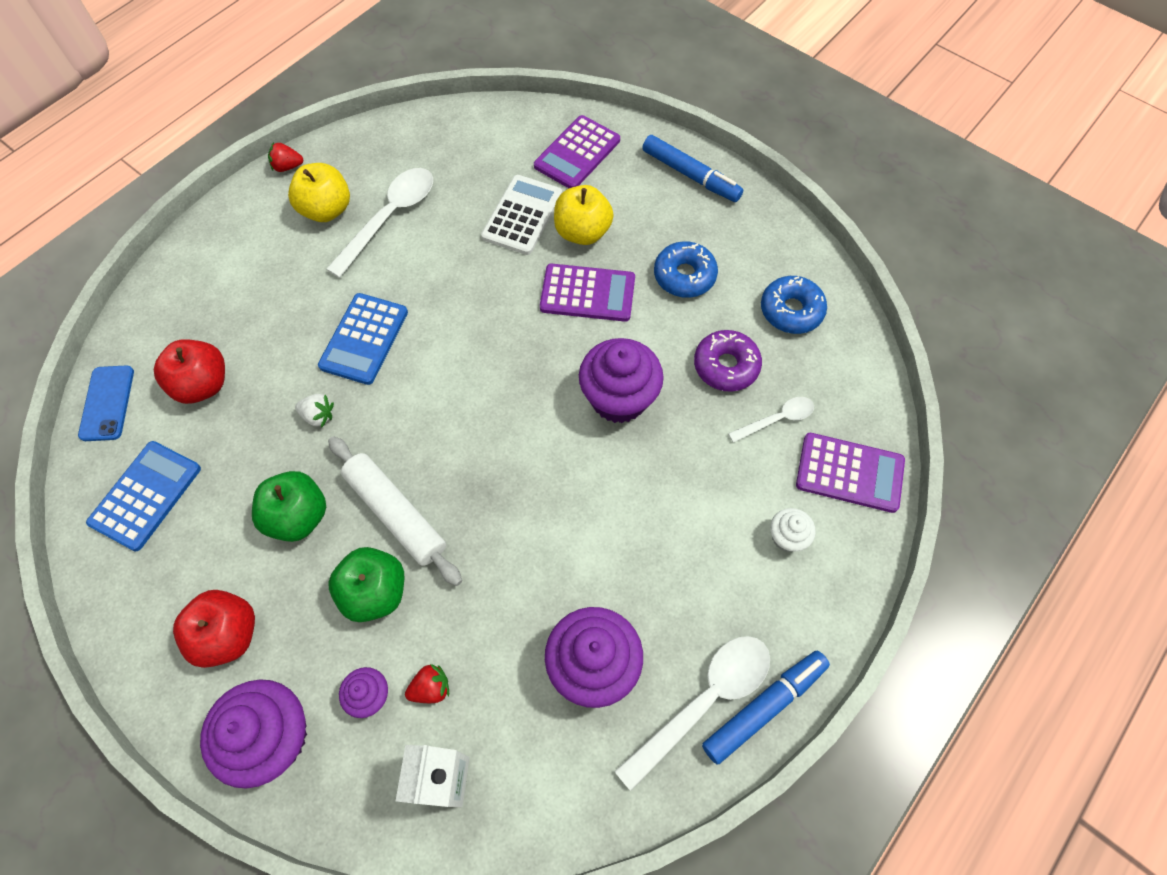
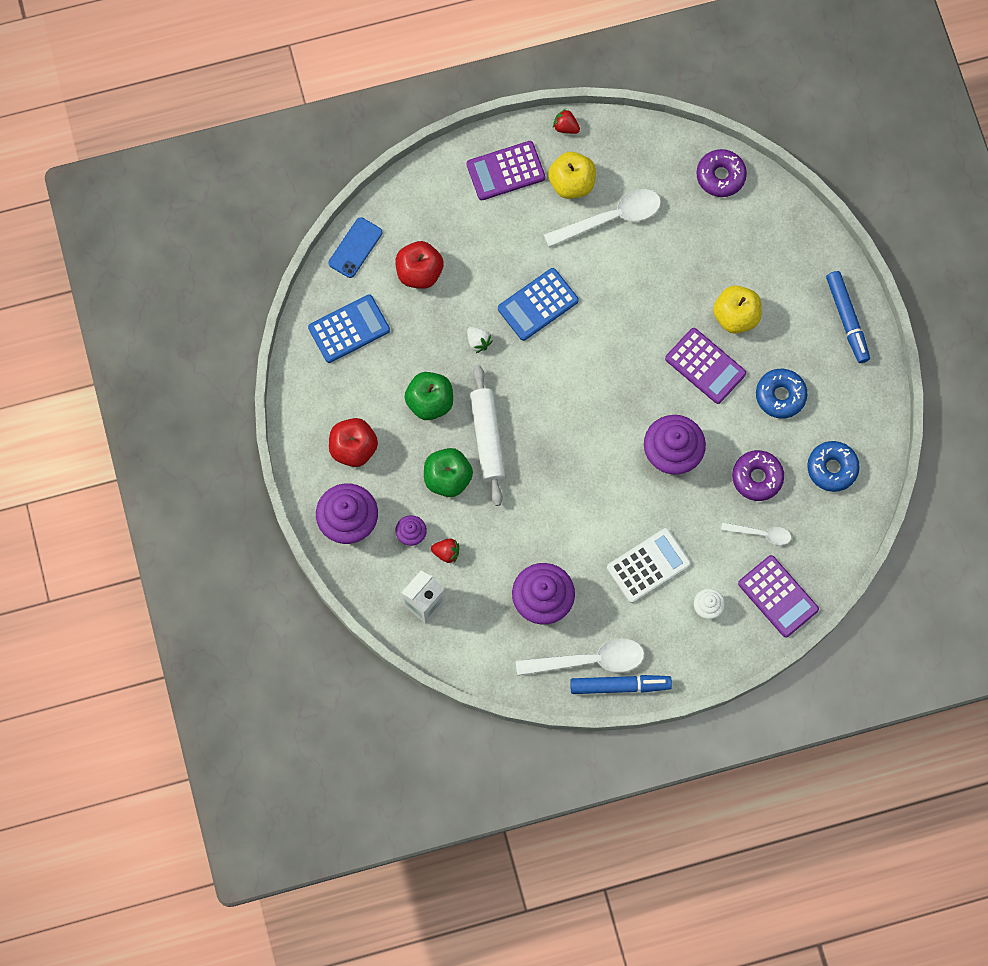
camera: 35 degrees right, 10 degrees up
white calculator [481,175,562,255] -> white calculator moved to [607,528,691,603]
purple calculator [534,115,620,188] -> purple calculator moved to [466,141,545,200]
none -> purple donut [696,149,747,197]

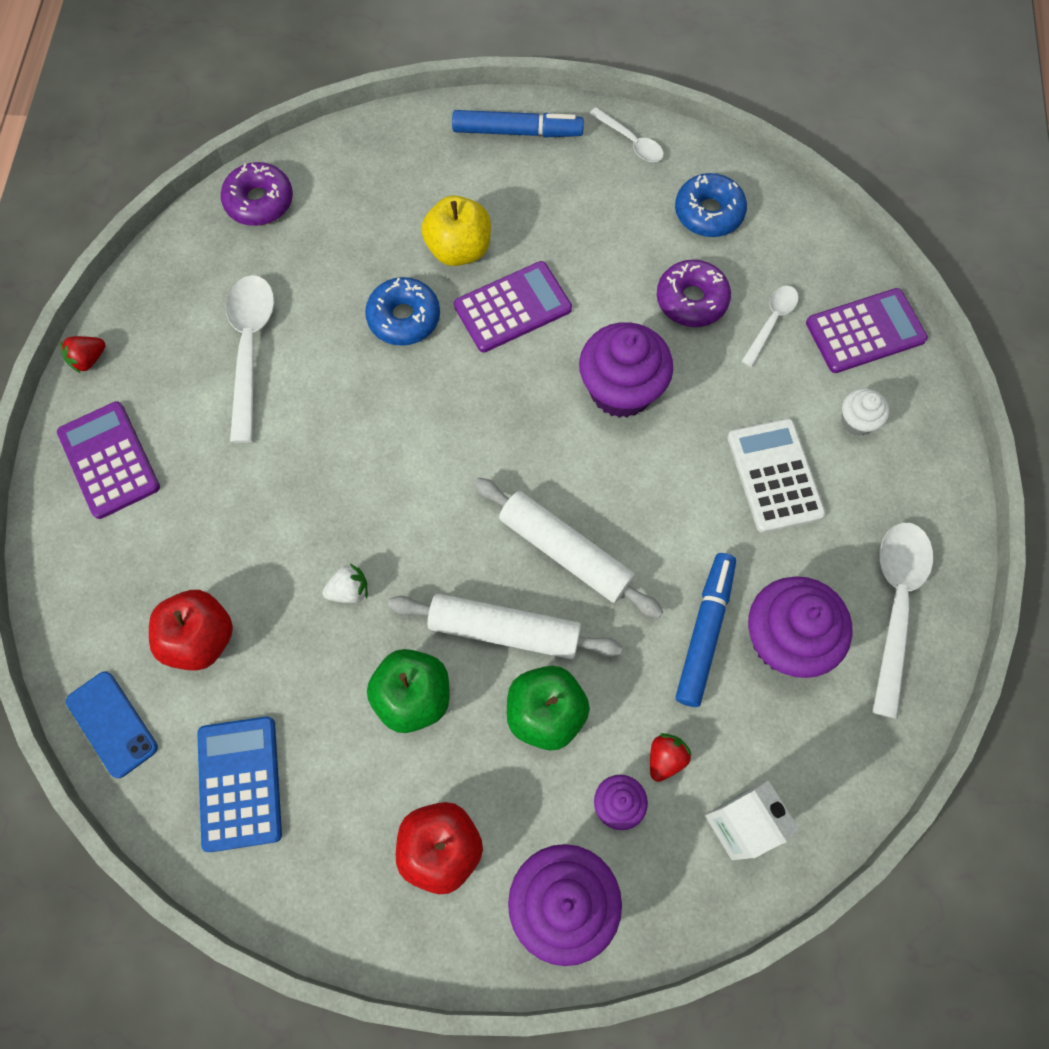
camera: 70 degrees left, 5 degrees down
purple calculator [466,141,545,200] -> purple calculator turned 150 degrees clockwise [57,401,160,519]
blue calculator [498,268,579,341] -> none
yellow apple [548,152,596,199] -> none
blue marker [570,675,672,694] -> blue marker moved to [676,553,736,707]
blue donut [756,369,808,419] -> blue donut moved to [365,277,440,346]
none -> white rolling pin [474,477,663,619]
none -> white spoon [589,107,664,162]

